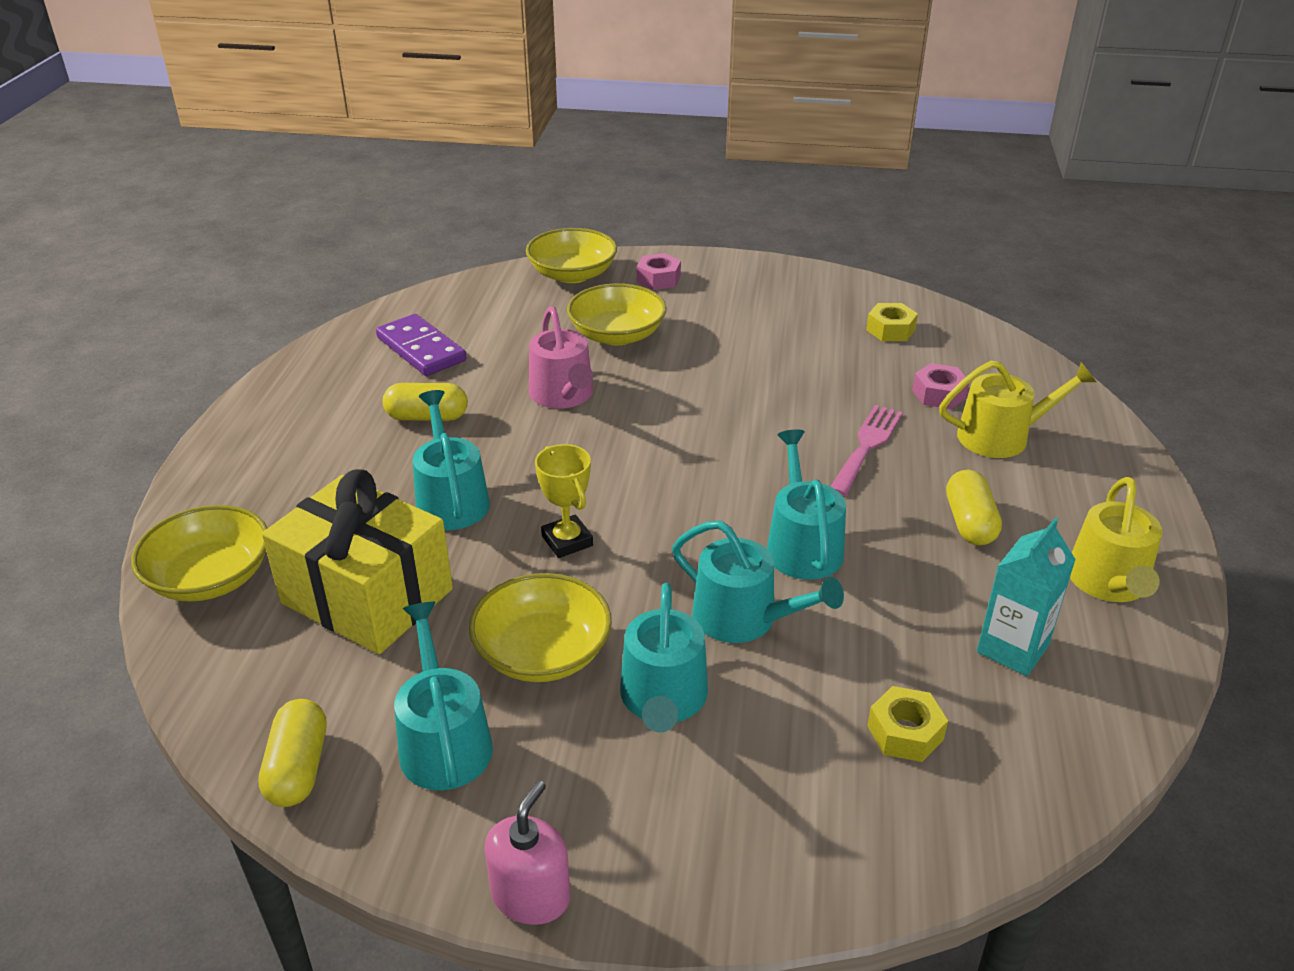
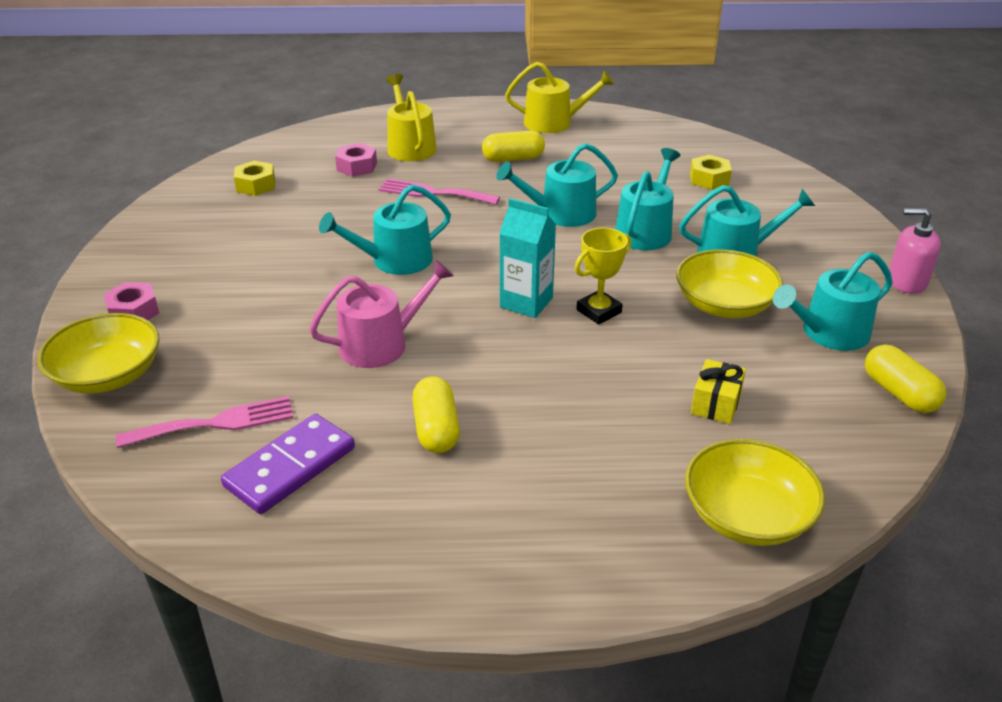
camera: 100 degrees left, 0 degrees up
yellow capsule [258,699,326,807] -> yellow capsule turned 75 degrees clockwise [865,344,946,413]
yellow gift [262,469,453,654] -> yellow gift [691,359,746,424], size x0.41
turquoise watering can [413,390,490,530] -> turquoise watering can moved to [319,184,451,275]
yellow bowl [567,283,666,345] -> none
turquoise carton [977,518,1076,676] -> turquoise carton moved to [499,198,556,318]
none -> pink fork [116,396,294,448]

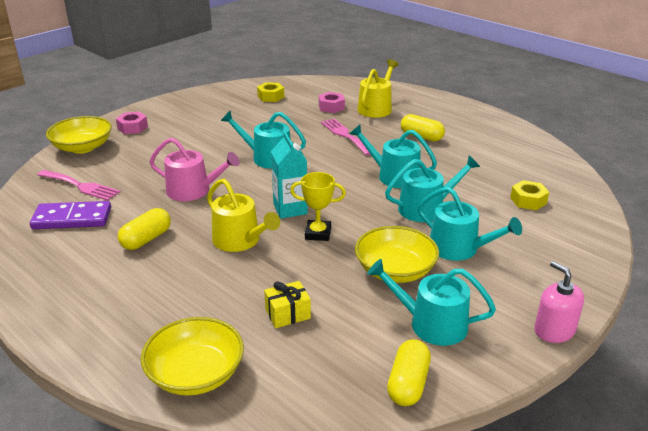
camera: 45 degrees right, 5 degrees down
yellow watering can [505,62,614,133] -> yellow watering can moved to [207,179,280,252]

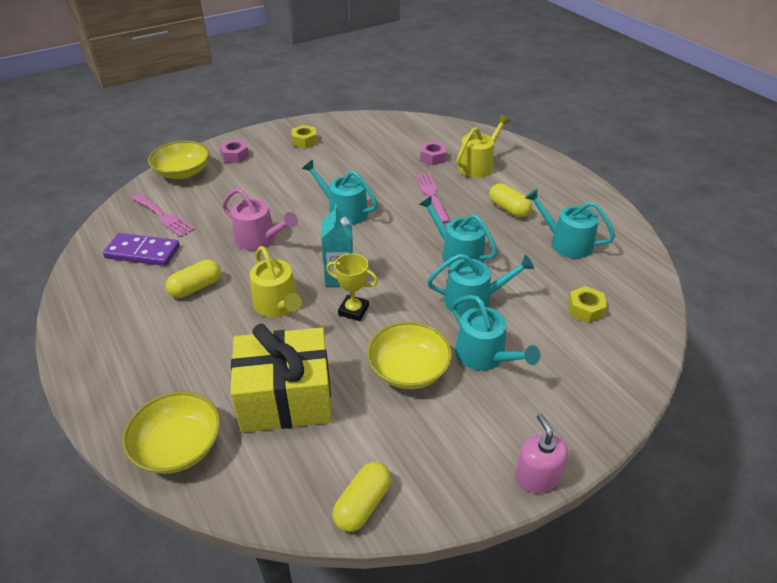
camera: 15 degrees right, 10 degrees up
yellow nut [257,82,284,102] -> yellow nut moved to [291,125,317,148]
yellow gift [264,281,311,328] -> yellow gift [230,324,332,432], size x2.41
turquoise watering can [367,259,496,346] -> turquoise watering can moved to [525,189,615,258]

